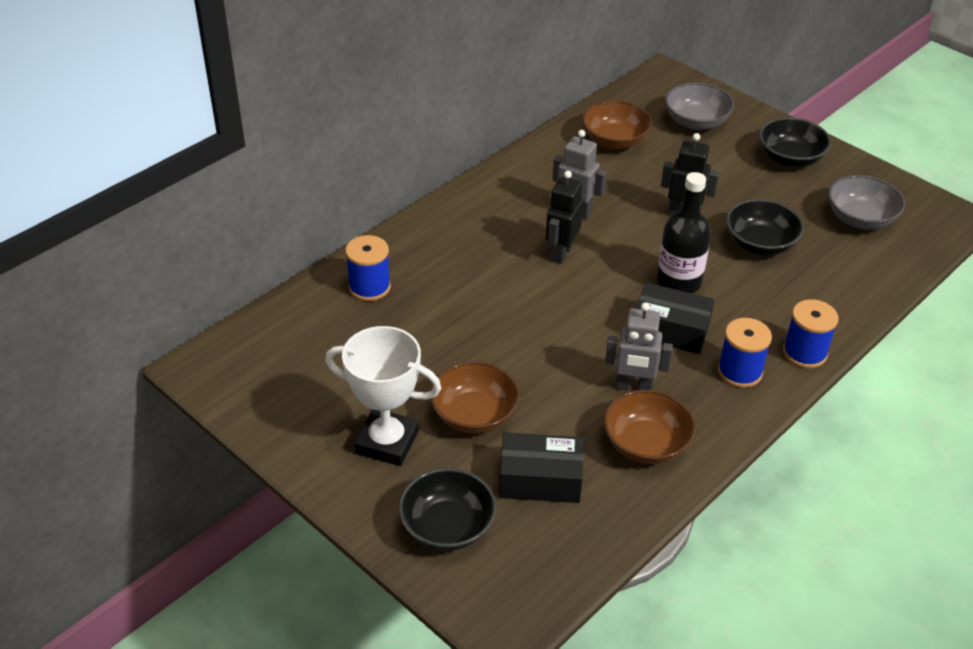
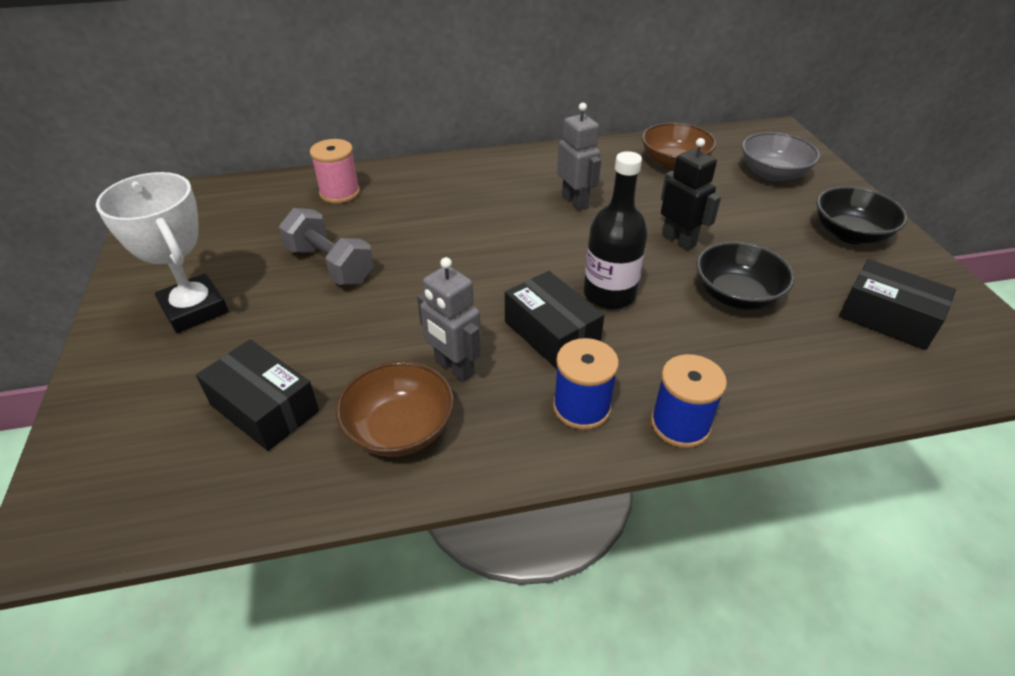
camera: 35 degrees right, 0 degrees up
blue spool [345,235,391,301] -> pink spool [310,139,360,204]
black bowl [398,468,497,551] -> none
brown bowl [430,362,519,433] -> none
black robot [546,171,583,264] -> none
grey bowl [828,175,905,229] -> black box [839,259,956,350]
none -> grey dumbbell [279,208,374,285]

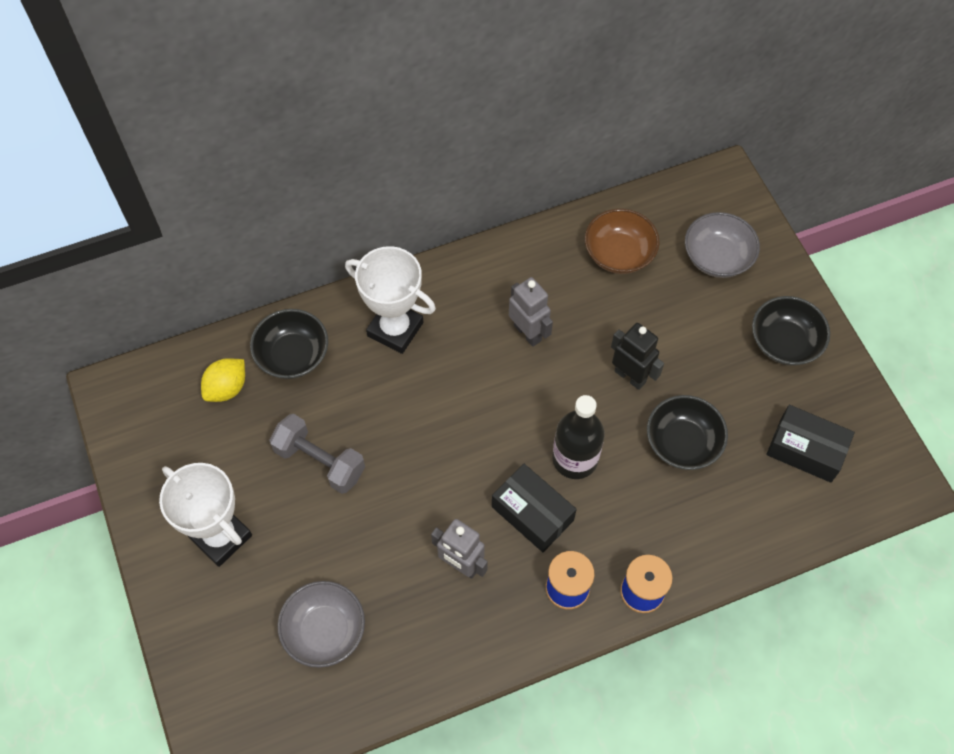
camera: 10 degrees left, 20 degrees up
black box [196,340,319,451] -> grey bowl [277,581,365,668]
pink spool [310,139,360,204] -> black bowl [250,309,328,379]
brown bowl [335,361,454,457] -> none
none -> yellow lemon [201,358,245,402]
none -> white trophy [345,246,436,354]

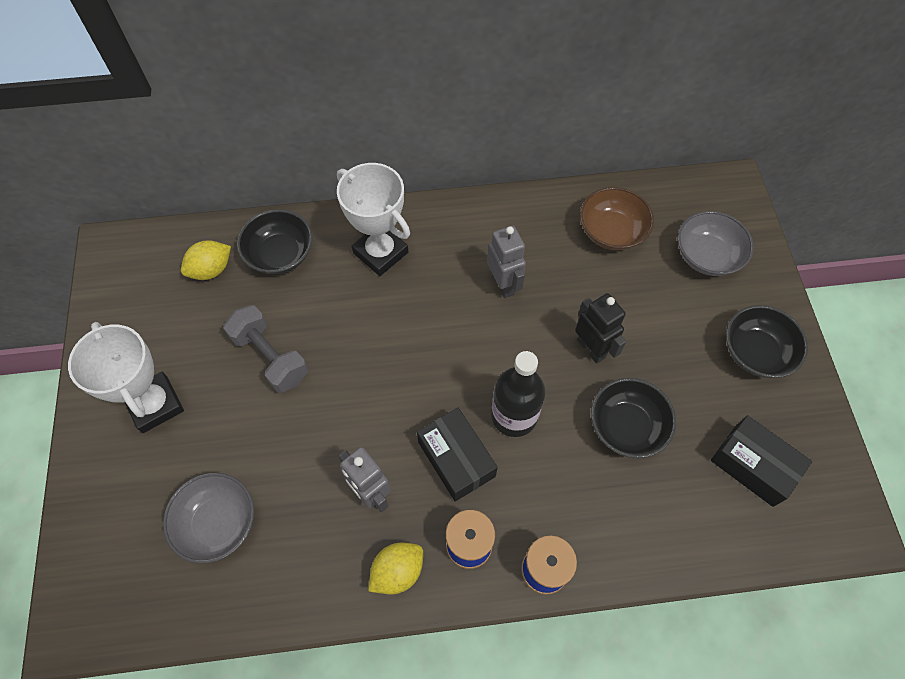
camera: 15 degrees right, 0 degrees up
none -> yellow lemon [368,542,423,595]

